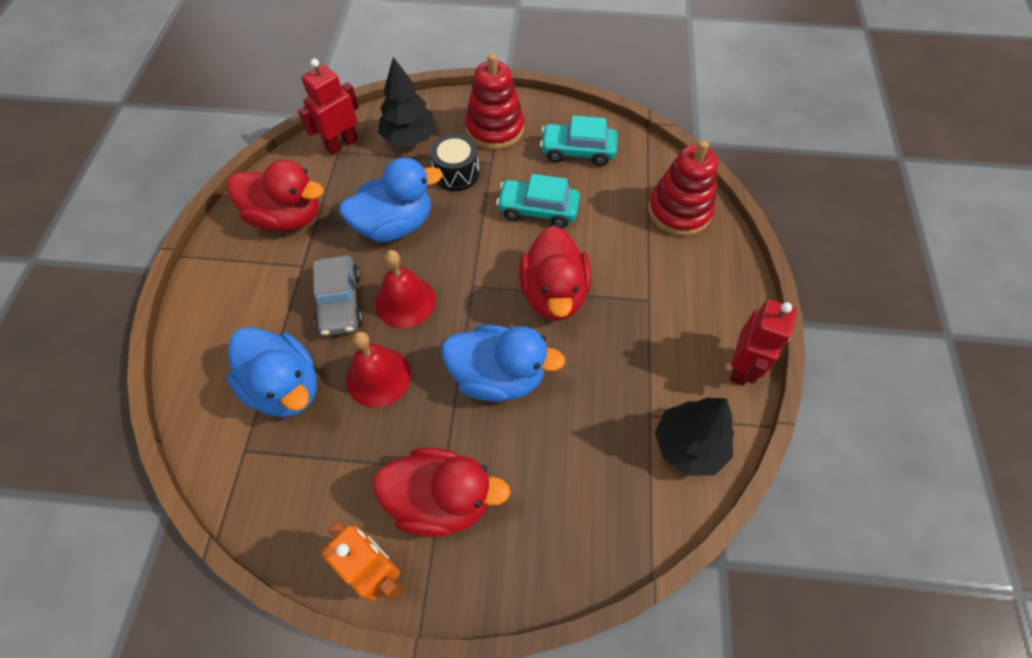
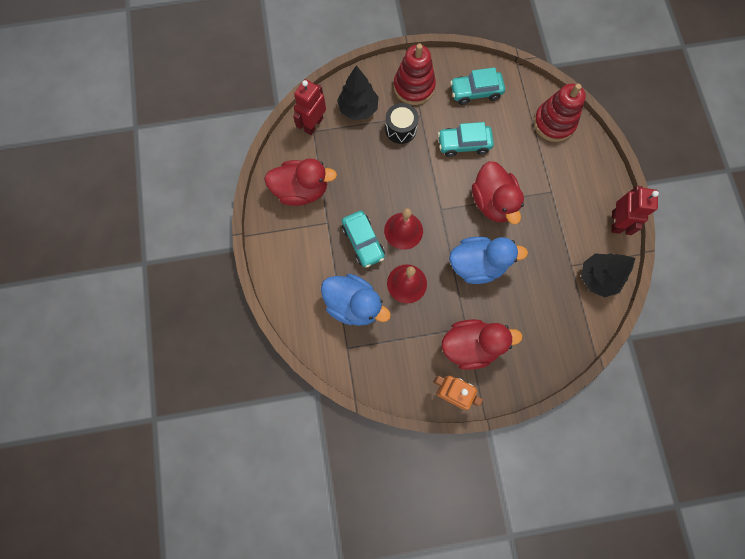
camera: 15 degrees left, 15 degrees up
grey car [313,255,363,336] -> turquoise car [342,211,385,268]
blue duck [339,158,443,242] -> none

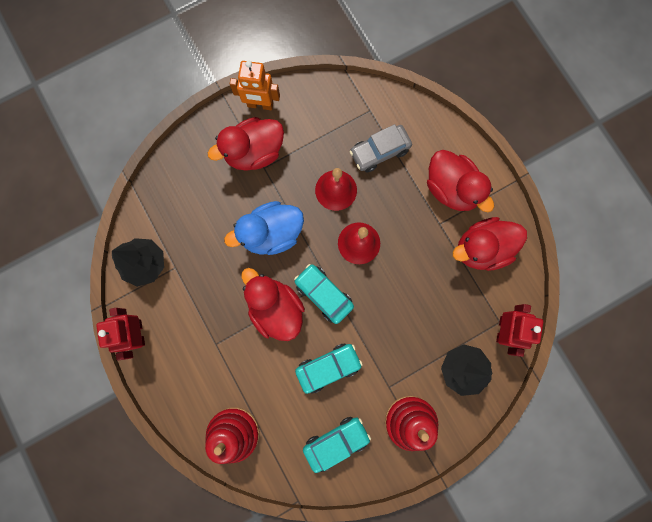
camera: 160 degrees right, 5 degrees up
blue duck [321,274,391,326] -> grey car [349,124,412,173]
turquoise car [342,211,385,268] -> turquoise car moved to [294,264,354,324]
black drum [385,103,419,144] -> none
none -> red duck [427,150,494,212]

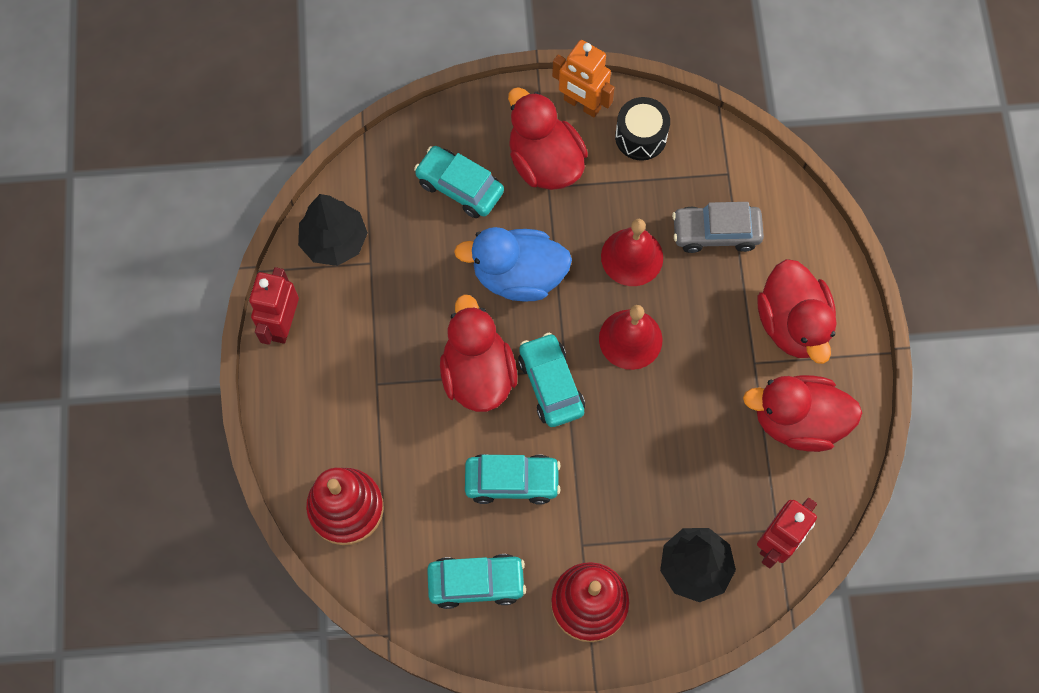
camera: 25 degrees right, 10 degrees down
red duck [208,117,284,171] -> red duck turned 60 degrees clockwise [508,87,588,190]
none -> turquoise car [414,146,504,218]
none -> black drum [615,97,670,161]

